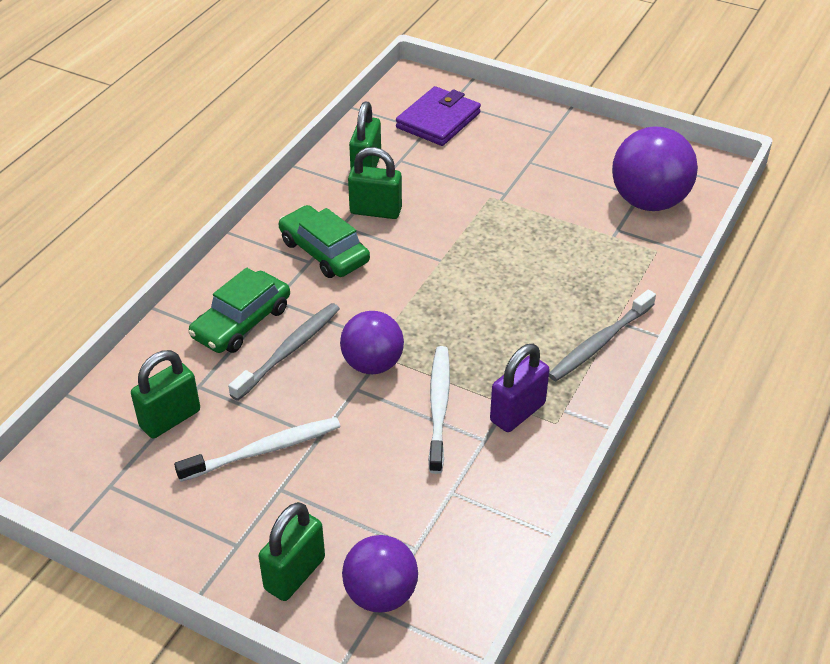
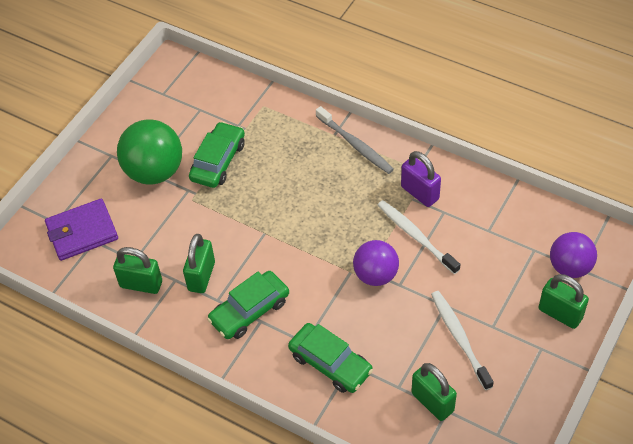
camera: 85 degrees left, 10 degrees up
grey toothbrush [228,303,340,401] -> none
purple wallet [396,86,481,146] -> purple wallet turned 60 degrees counterclockwise [45,199,118,261]
white toothbrush [428,346,450,474] -> white toothbrush turned 45 degrees clockwise [378,200,461,274]
purple ball [612,126,698,211] -> none
none -> green ball [117,119,182,185]
none -> green car [189,122,245,188]

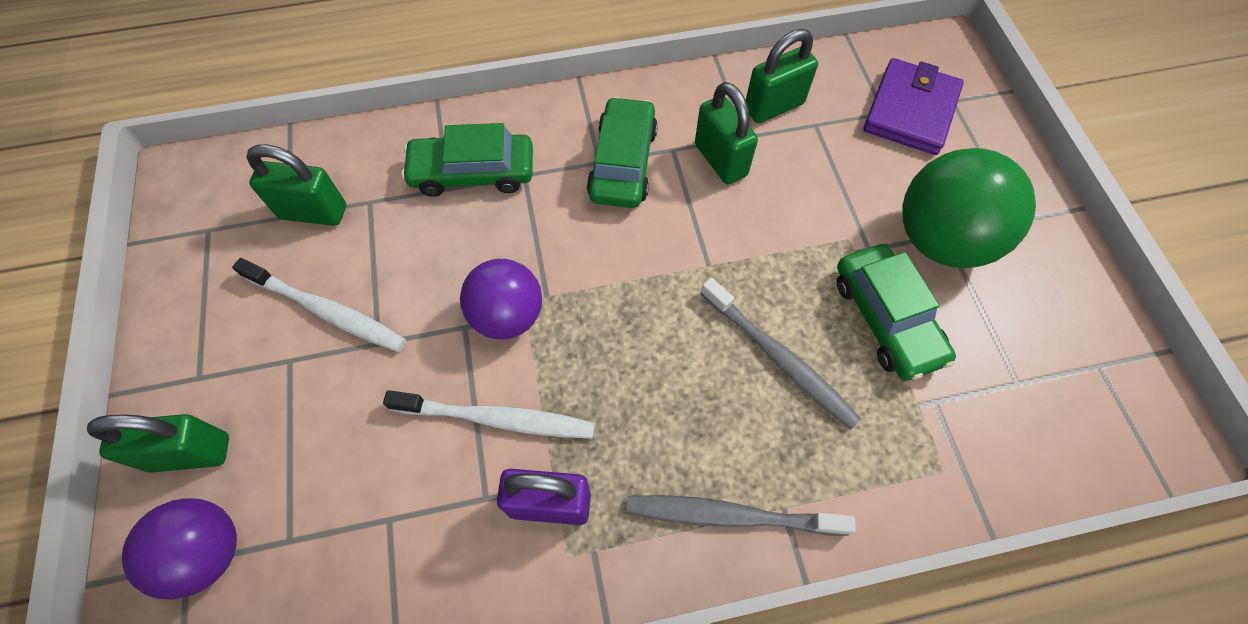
camera: 135 degrees right, 10 degrees up
none -> grey toothbrush [701,278,861,429]

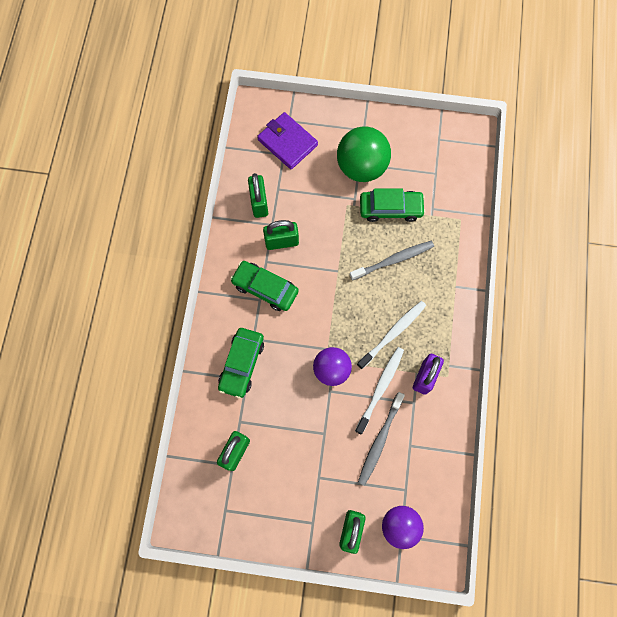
camera: 70 degrees left, 10 degrees up
white toothbrush [232,258,406,352] -> white toothbrush moved to [357,301,426,369]
grey toothbrush [626,495,856,536] -> grey toothbrush moved to [358,392,405,485]

